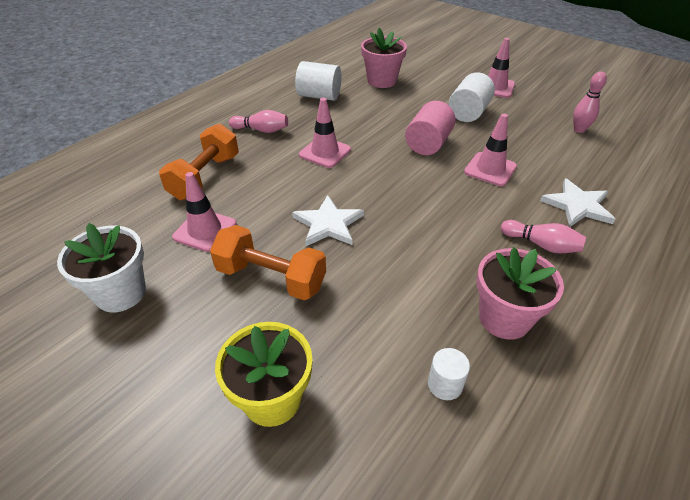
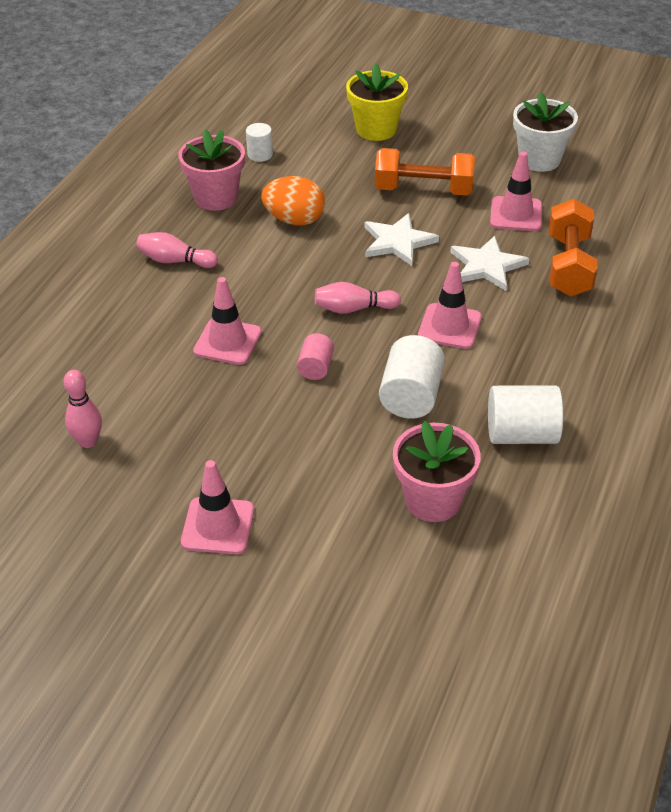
camera: 165 degrees right, 0 degrees up
pink bowling pin [229,110,288,133] -> pink bowling pin moved to [315,282,401,314]
pink cylinder [405,101,456,155] -> pink cylinder [297,333,334,380], size x0.58
white cylinder [449,72,495,122] -> white cylinder moved to [379,335,445,418]
white star [540,178,615,227] -> white star moved to [451,236,529,291]
none -> orange egg [261,176,325,225]

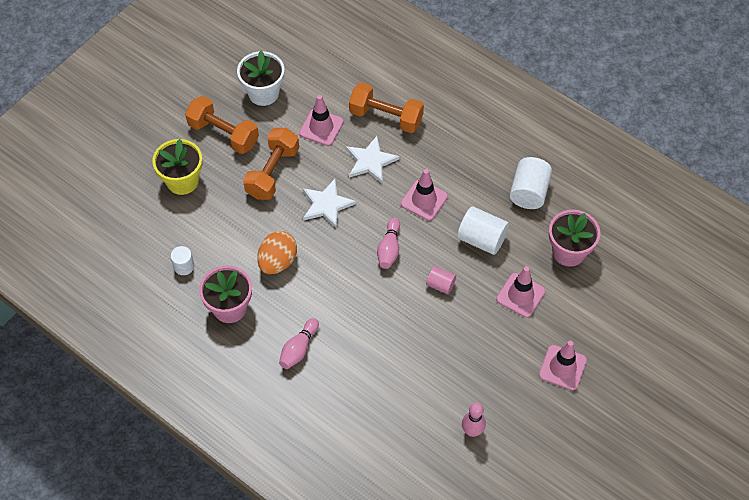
camera: 75 degrees left, 15 degrees up
pink traffic cone [193,277,262,365] -> pink traffic cone moved to [496,266,545,318]
none -> orange dumbbell [185,96,259,154]

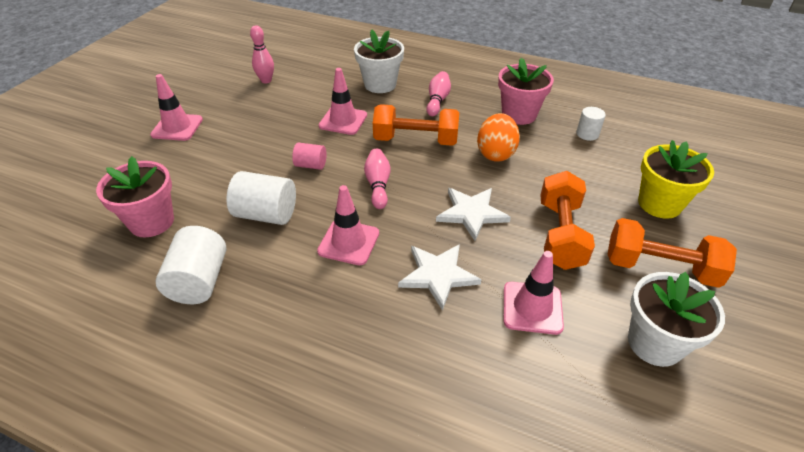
camera: 165 degrees right, 15 degrees down
orange dumbbell [349,82,424,133] -> orange dumbbell moved to [373,104,459,146]
pink traffic cone [496,266,545,318] -> pink traffic cone moved to [319,68,367,135]
none -> white flower pot [354,29,404,93]

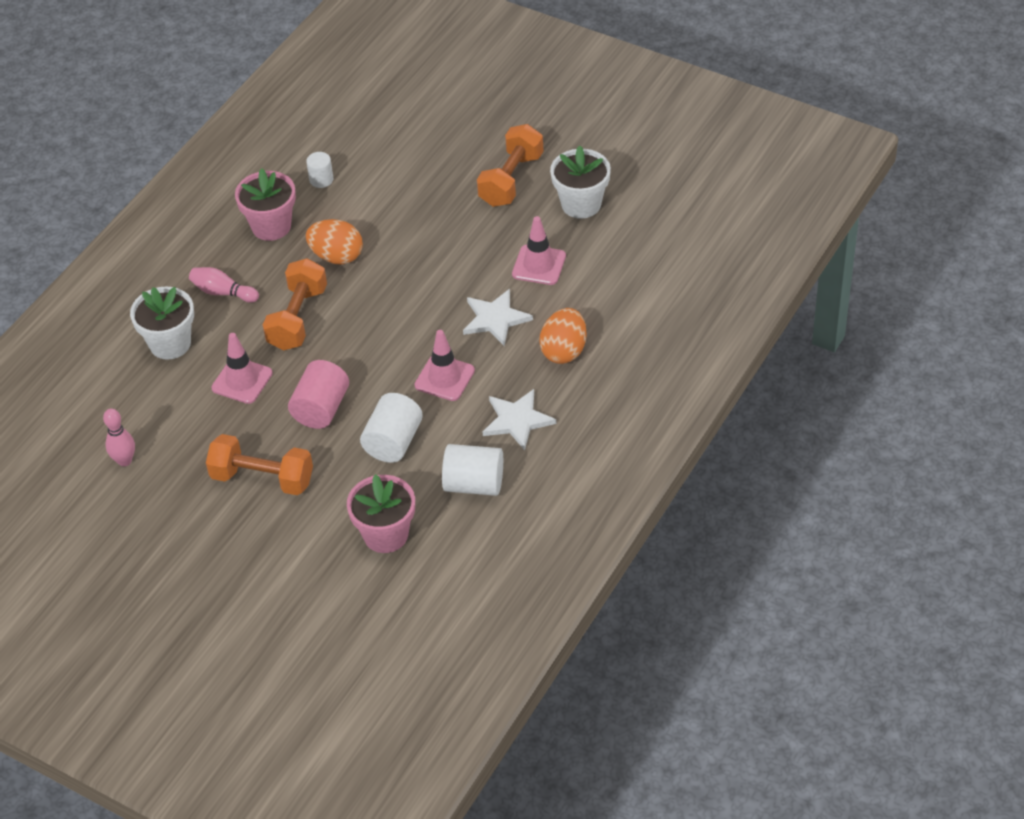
camera: 80 degrees left, 5 degrees up
pink traffic cone [150,74,203,141] -> none
pink cylinder [292,143,327,170] -> pink cylinder [288,360,349,429], size x1.73
pink bowling pin [364,149,390,209] -> none
white star [436,188,511,241] -> white star moved to [483,389,556,451]
orange dumbbell [541,171,595,270] -> orange dumbbell moved to [206,434,313,495]
yellow flower pot [638,140,714,219] -> none
none -> orange egg [539,308,587,364]

